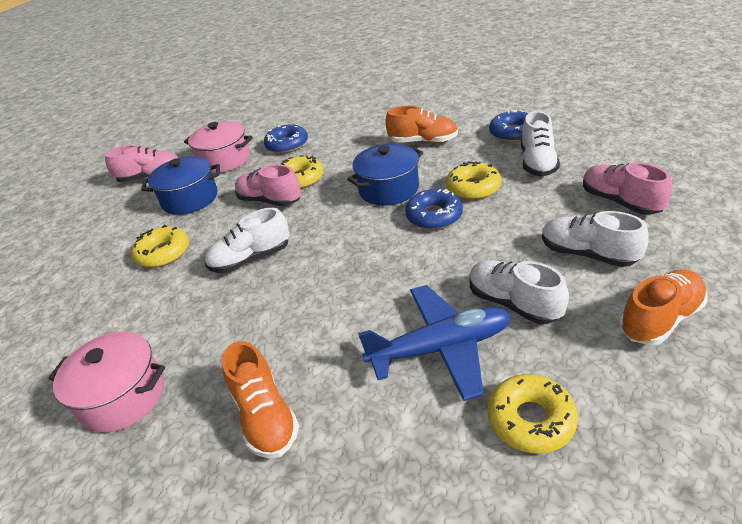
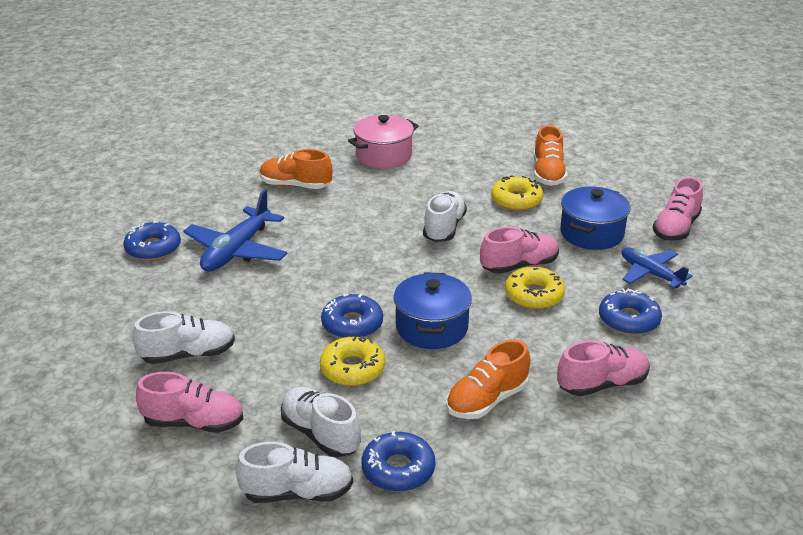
camera: 125 degrees right, 5 degrees down
pink pot [184,121,253,173] -> blue plane [622,247,693,289]
white shoe [469,260,569,324] -> white shoe moved to [235,442,353,503]
yellow donut [488,374,578,454] -> blue donut [123,220,181,261]
orange shoe [619,270,708,345] -> orange shoe moved to [534,125,567,186]
none -> pink shoe [557,340,650,396]

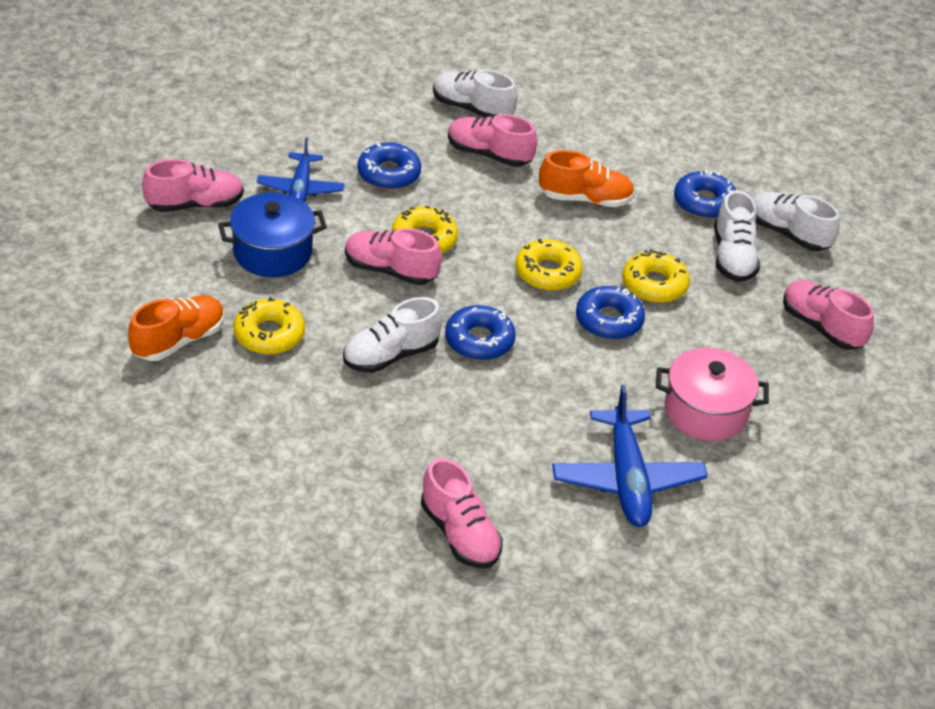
camera: 140 degrees left, 10 degrees up
blue donut [123,220,181,261] -> blue donut moved to [445,305,516,361]
white shoe [132,311,235,364] -> white shoe moved to [433,70,517,117]
blue plane [183,190,287,272] -> blue plane turned 105 degrees clockwise [552,385,708,527]
orange shoe [260,149,333,189] -> pink shoe [421,458,503,568]
pink pot [348,115,419,168] -> pink pot moved to [656,348,769,441]
blue pot [394,272,472,349] -> yellow donut [515,239,583,291]

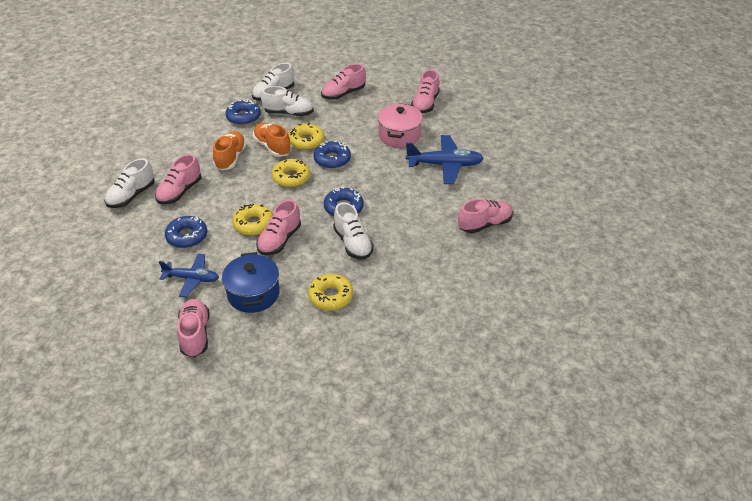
camera: 80 degrees left, 0 degrees up
orange shoe [128,296,225,361] -> orange shoe moved to [253,123,291,157]
none -> pink shoe [411,70,440,113]

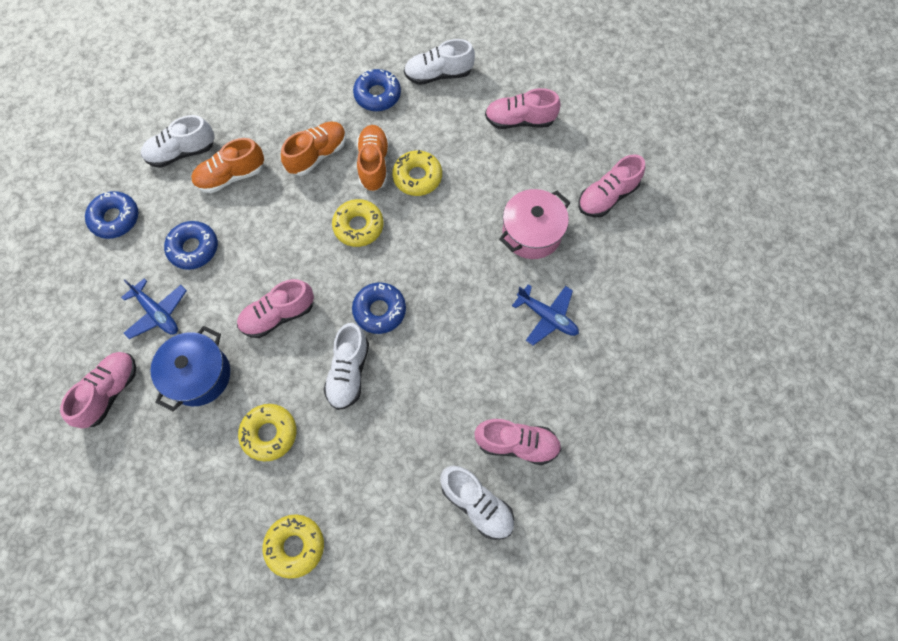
camera: 35 degrees right, 25 degrees up
pink shoe [155,154,201,204] -> orange shoe [191,138,264,193]
yellow donut [232,204,273,236] -> yellow donut moved to [263,514,324,579]
white shoe [261,86,314,116] -> white shoe moved to [440,466,514,540]
blue donut [313,141,351,169] -> blue donut moved to [85,191,138,239]
blue plane [406,135,484,184] -> blue plane [512,284,579,345], size x0.66

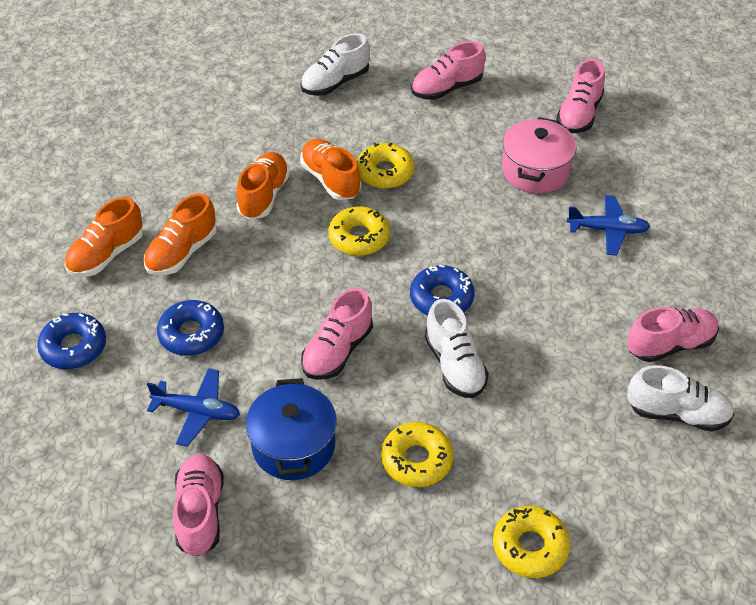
camera: 30 degrees left, 20 degrees down
white shoe [141,115,215,168] -> orange shoe [65,197,143,277]
blue donut [353,69,401,111] -> none

